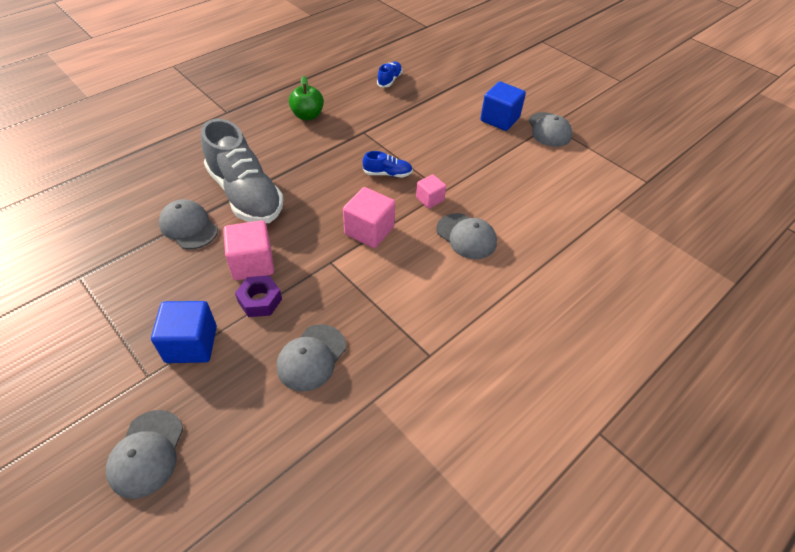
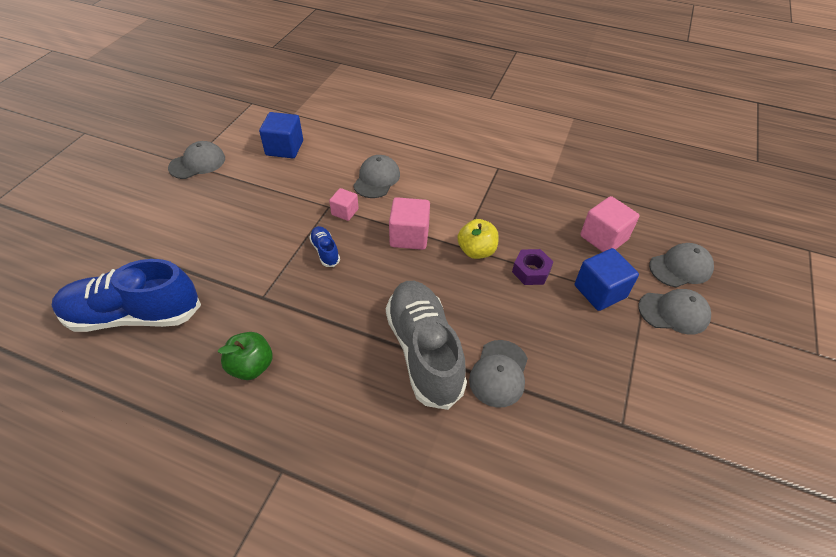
camera: 115 degrees left, 0 degrees up
grey shoe [201,119,283,223] -> grey shoe turned 45 degrees counterclockwise [386,281,467,410]
pink cube [223,220,274,280] -> pink cube moved to [580,196,640,252]
grey cap [277,324,346,392] -> grey cap moved to [638,289,711,335]
blue shoe [377,62,402,87] -> blue shoe [52,259,201,332], size x2.33
blue cube [480,81,526,131] -> blue cube moved to [259,112,303,158]
none -> yellow apple [457,219,499,259]

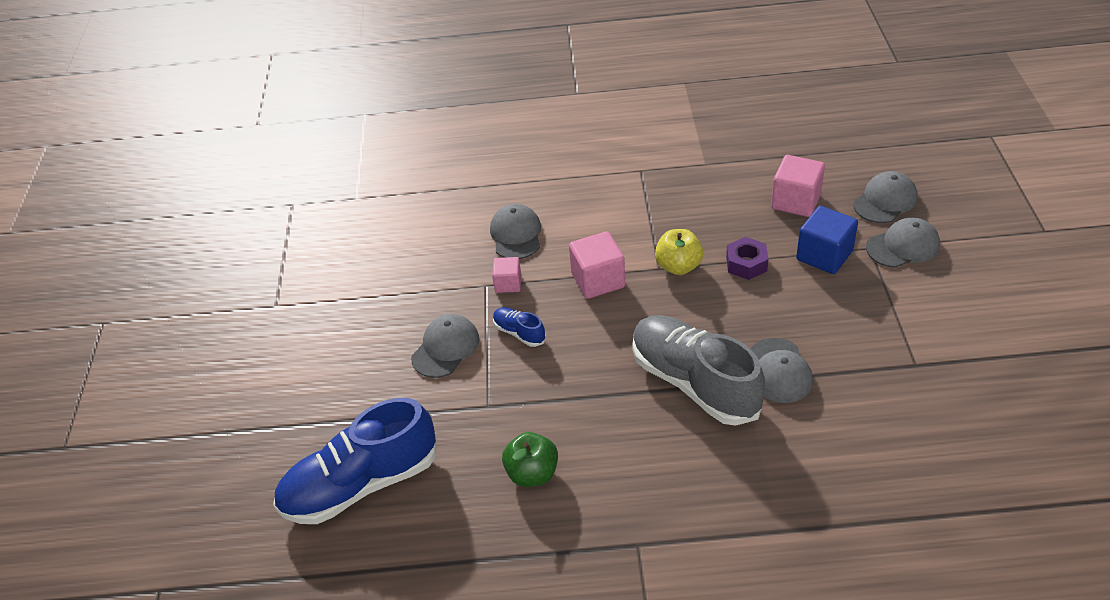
camera: 20 degrees left, 5 degrees down
grey cap [168,141,225,179] -> grey cap moved to [411,314,480,378]
blue cube [259,112,303,158] -> none

